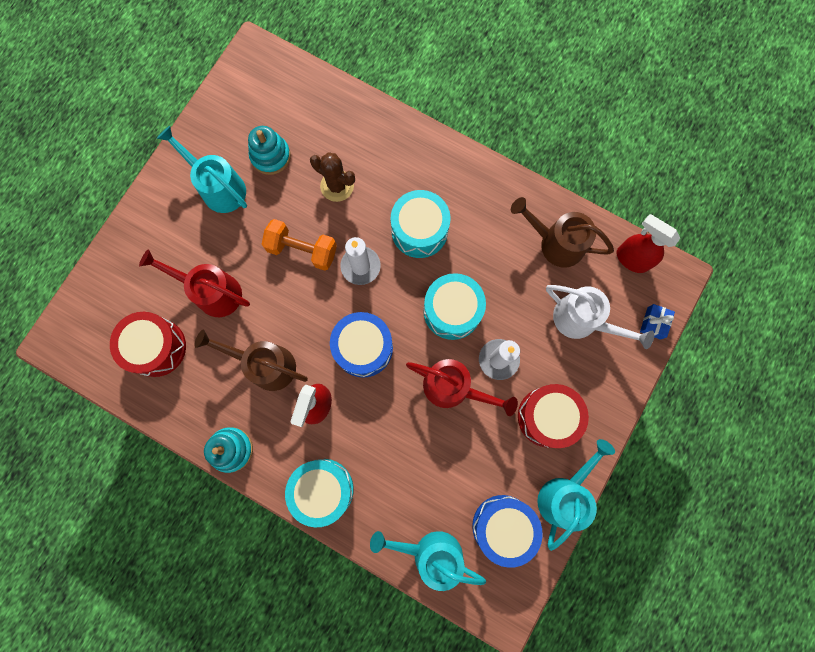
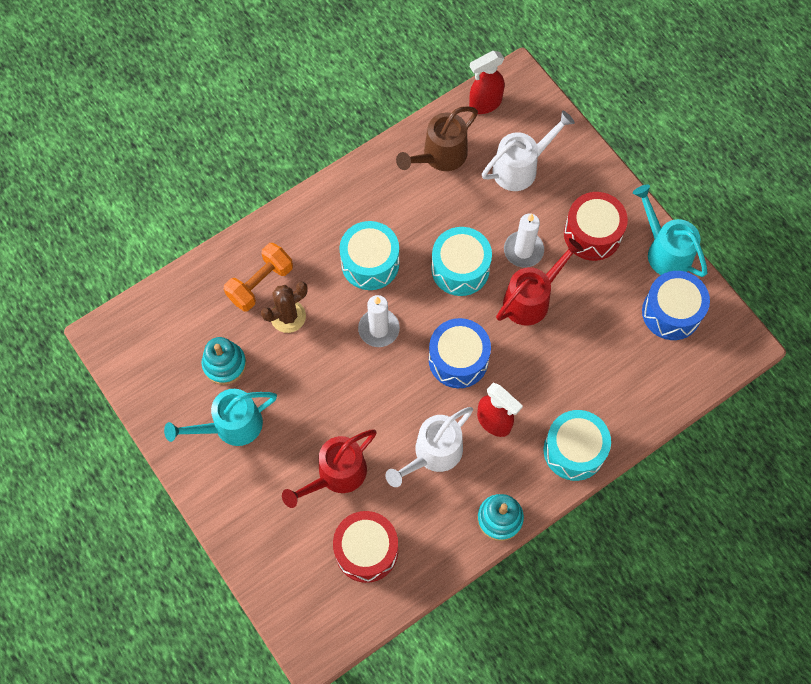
camera: 65 degrees left, 10 degrees down
brown watering can [194,330,308,391] -> white watering can [385,407,473,487]
orange dumbbell [262,219,337,271] -> orange dumbbell moved to [224,243,293,311]
turquoise watering can [370,531,486,591] -> none
blue gift [640,304,675,340] -> none

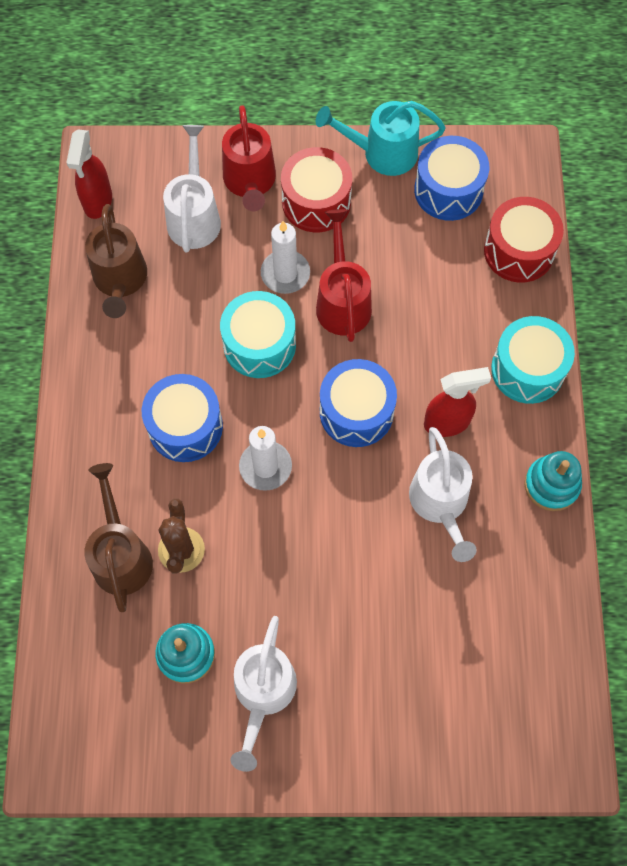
camera: 55 degrees left, 0 degrees up
turquoise watering can [164,389,277,446] -> white watering can [231,616,297,772]
orange dumbbell [224,243,293,311] -> brown watering can [84,463,153,612]
red watering can [282,430,377,508] -> red watering can moved to [222,105,276,211]
red drum [333,511,398,583] -> red drum moved to [484,197,564,283]
turquoise drum [339,221,399,290] -> blue drum [142,374,223,462]

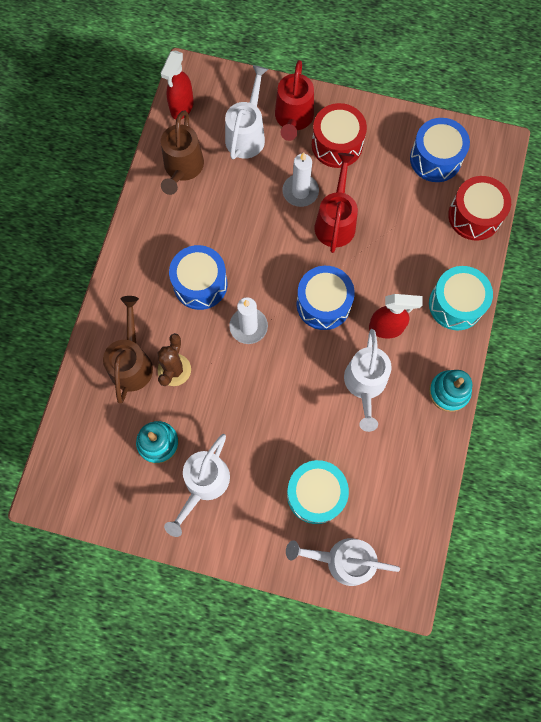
camera: 15 degrees right, 5 degrees up
turquoise drum [220,291,296,378] -> turquoise drum moved to [287,460,349,524]
turquoise watering can [316,101,446,176] -> none
none -> white watering can [286,538,400,586]

